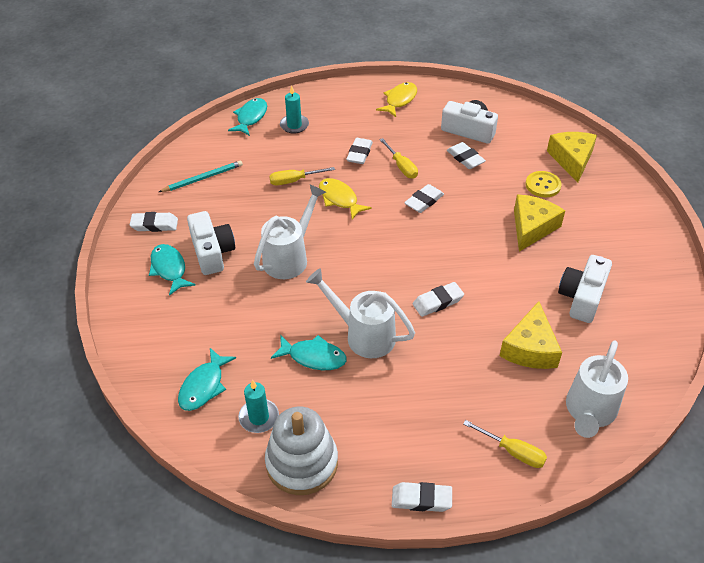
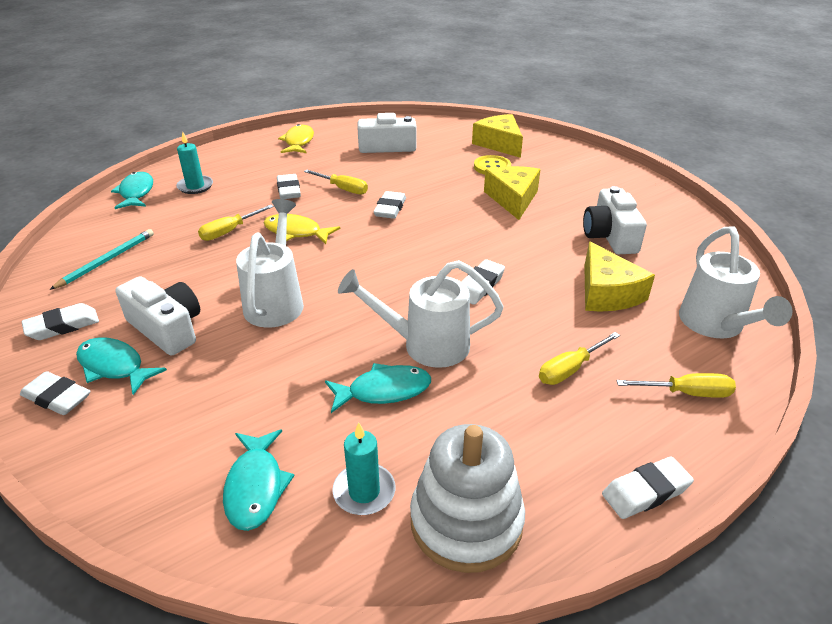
camera: 30 degrees left, 10 degrees down
white eraser [447,142,486,169] -> white eraser moved to [20,371,91,415]
none -> yellow screwdriver [539,332,620,385]

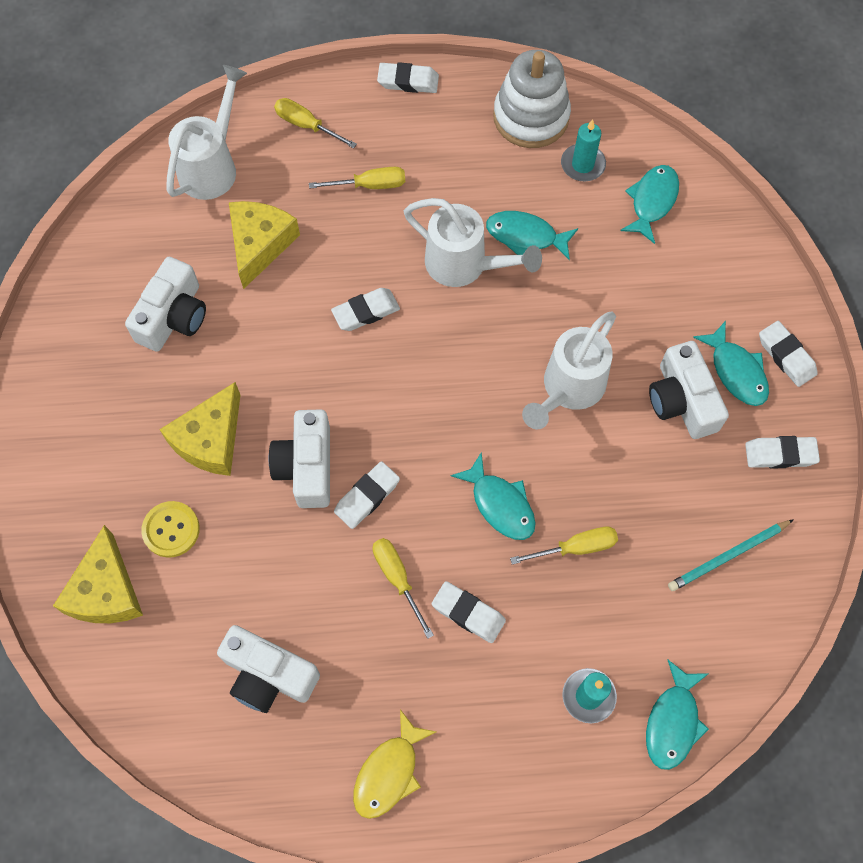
camera: 150 degrees left, 30 degrees up
yellow fish [263,214,340,244] -> turquoise fish [451,452,536,540]
white eraser [277,174,301,199] -> white eraser turned 75 degrees counterclockwise [432,581,506,643]
none -> white camera [269,409,330,508]

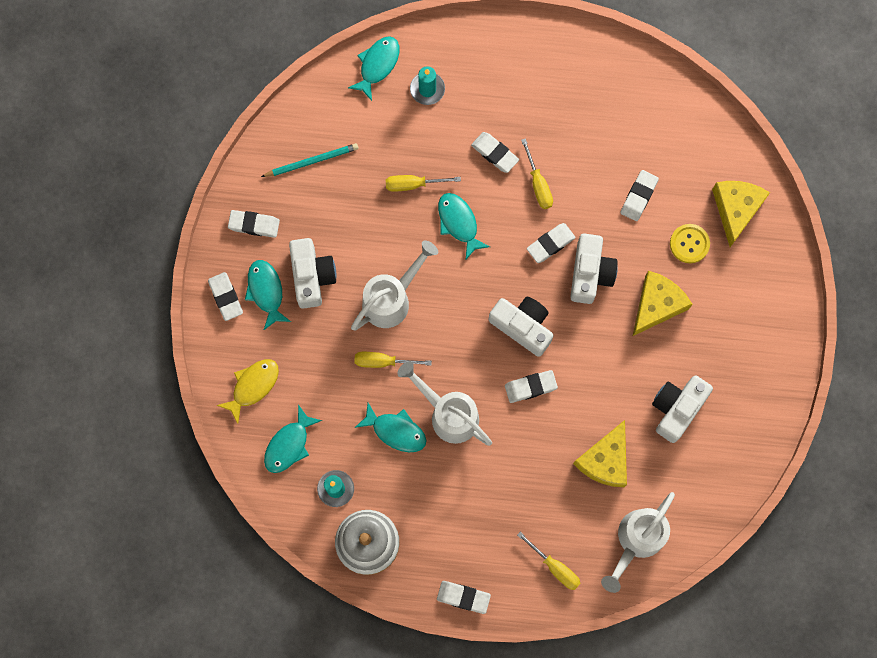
camera: 170 degrees left, 10 degrees up
white camera [217,625,320,713] -> white camera moved to [488,297,554,357]
yellow screwdriver [309,167,405,189] -> yellow screwdriver moved to [354,352,432,368]
yellow fish [353,709,436,819] -> yellow fish moved to [217,359,279,424]
none -> white eraser [620,170,659,221]

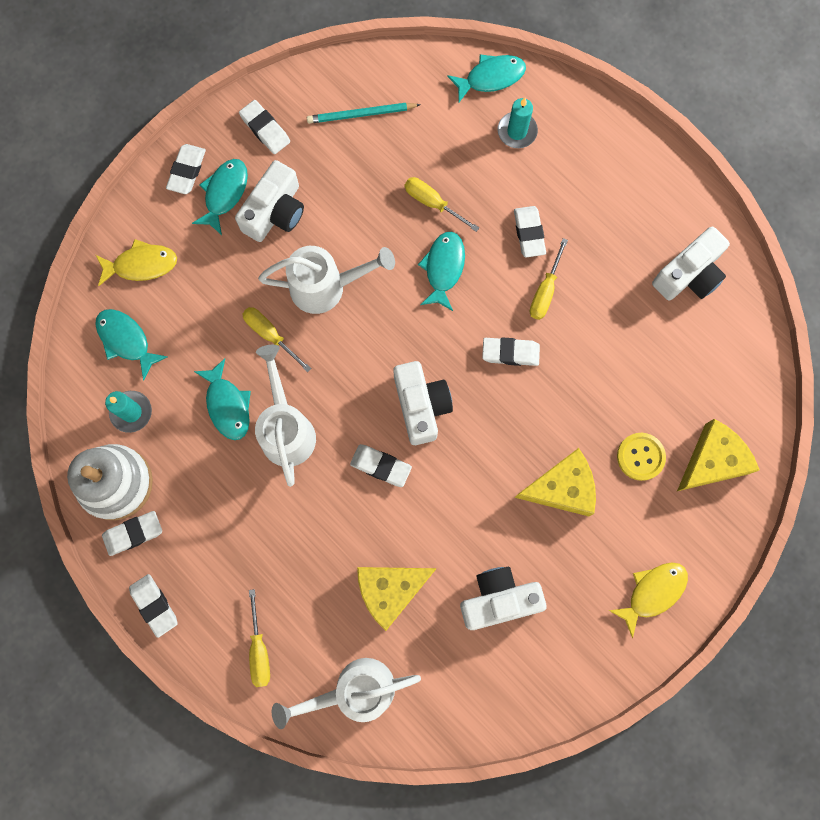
camera: 40 degrees right, 0 degrees up
turquoise pencil [261,143,358,177] -> turquoise pencil turned 150 degrees clockwise [307,103,421,124]
turquoise fish [264,404,322,473] -> turquoise fish turned 60 degrees clockwise [95,309,168,380]
white camera [570,233,618,304] -> white camera moved to [652,227,730,300]
white eraser [620,170,659,221] -> white eraser moved to [102,511,162,556]
none -> yellow fish [608,562,688,638]

